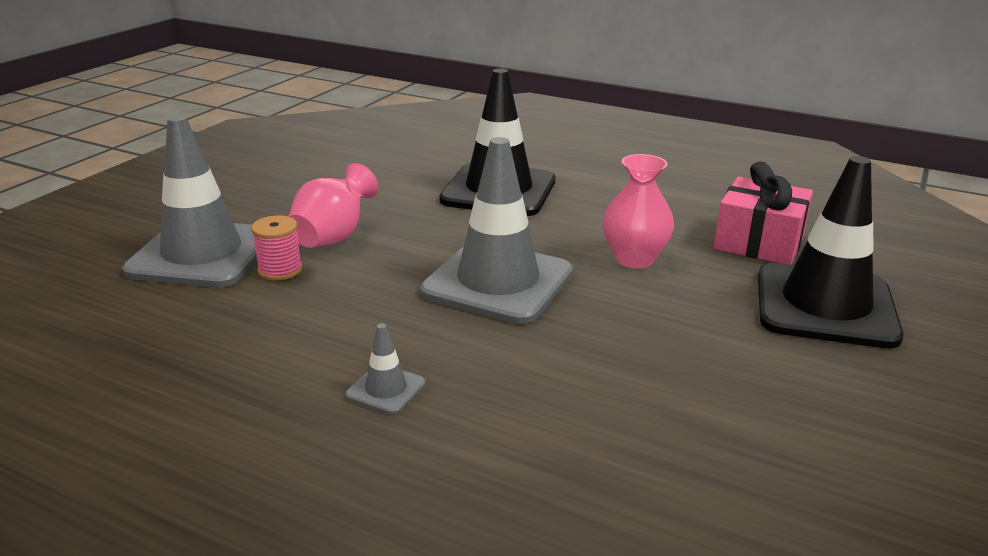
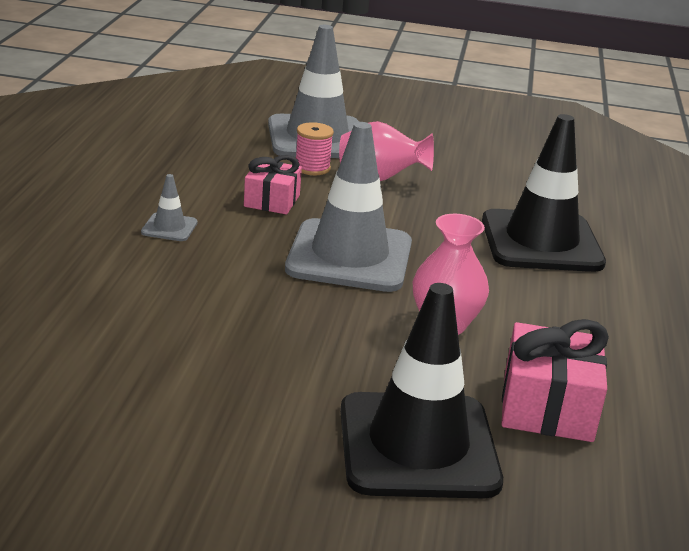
camera: 70 degrees right, 0 degrees up
none -> pink gift [244,155,302,214]

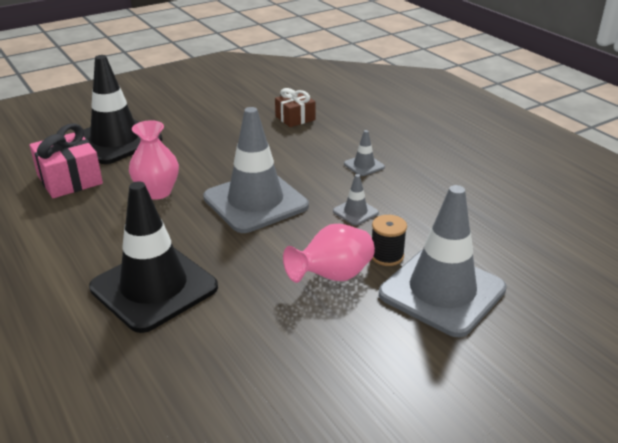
camera: 140 degrees right, 5 degrees up
pink gift [244,155,302,214] -> grey traffic cone [333,174,379,226]
pink spool [296,122,334,175] -> black spool [372,215,407,266]
none -> brown gift [275,88,316,127]

